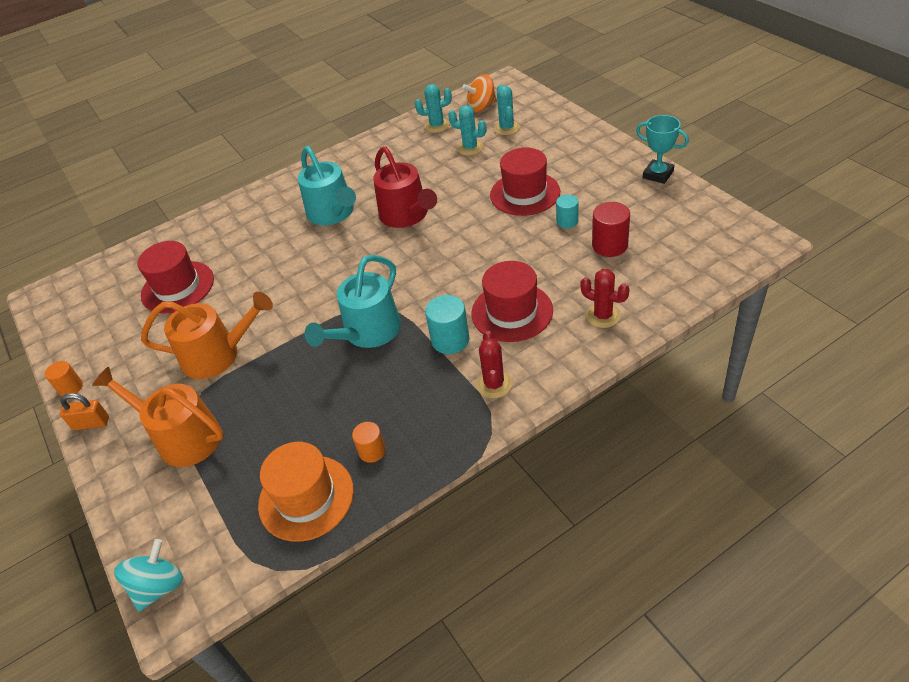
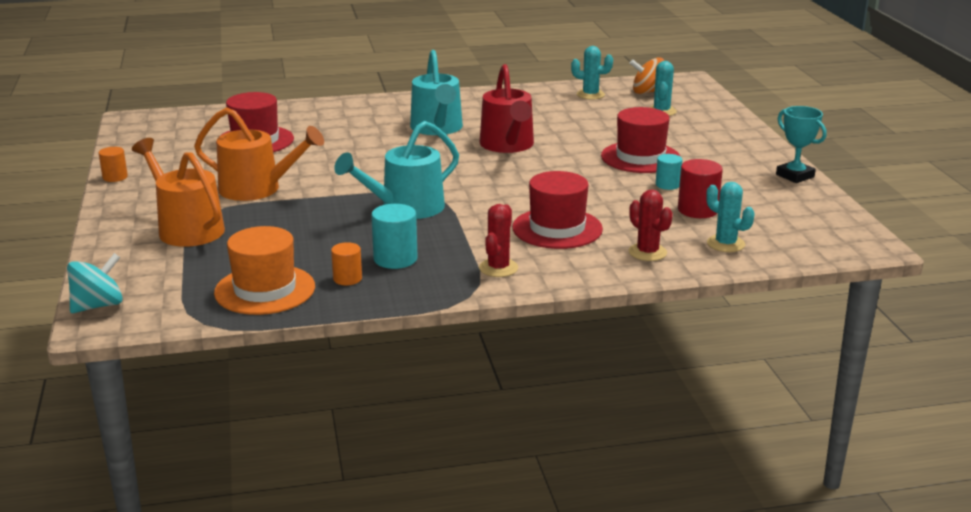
camera: 15 degrees right, 20 degrees down
orange padlock [60,393,109,430] -> none
turquoise cylinder [425,295,469,354] -> turquoise cylinder moved to [371,204,418,269]
turquoise cactus [448,105,486,156] -> turquoise cactus moved to [706,182,755,252]

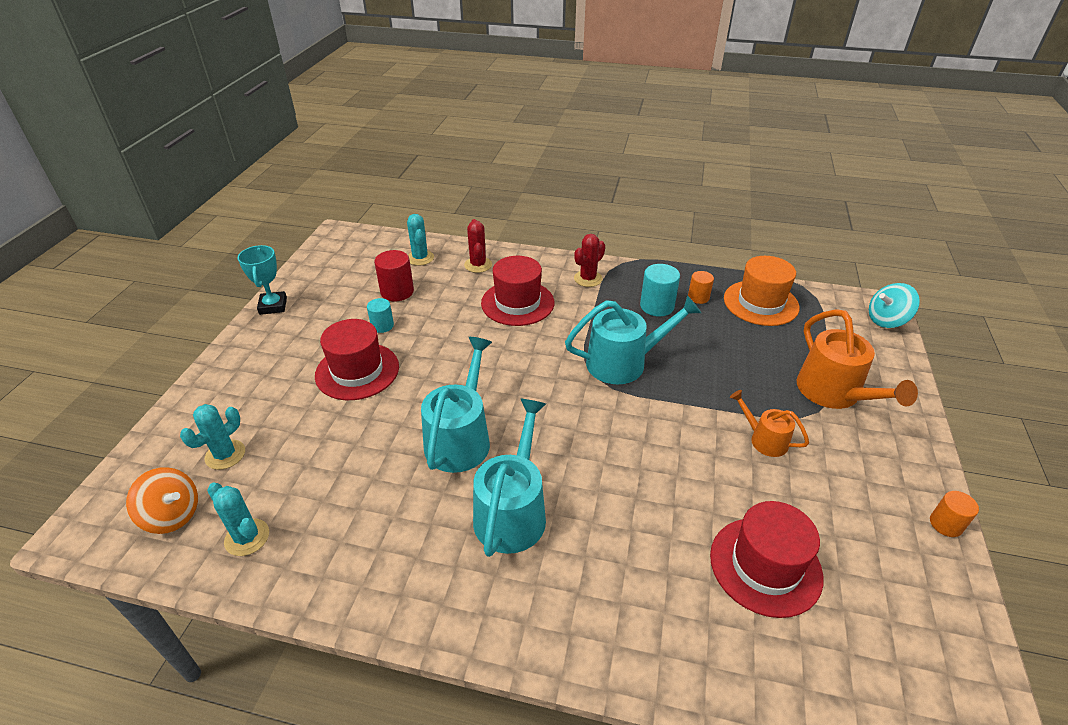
camera: 155 degrees left, 15 degrees up
orange watering can [194,107,324,201] -> orange watering can [730,390,809,457], size x0.55
red watering can [480,64,534,153] -> turquoise watering can [421,337,492,473]

